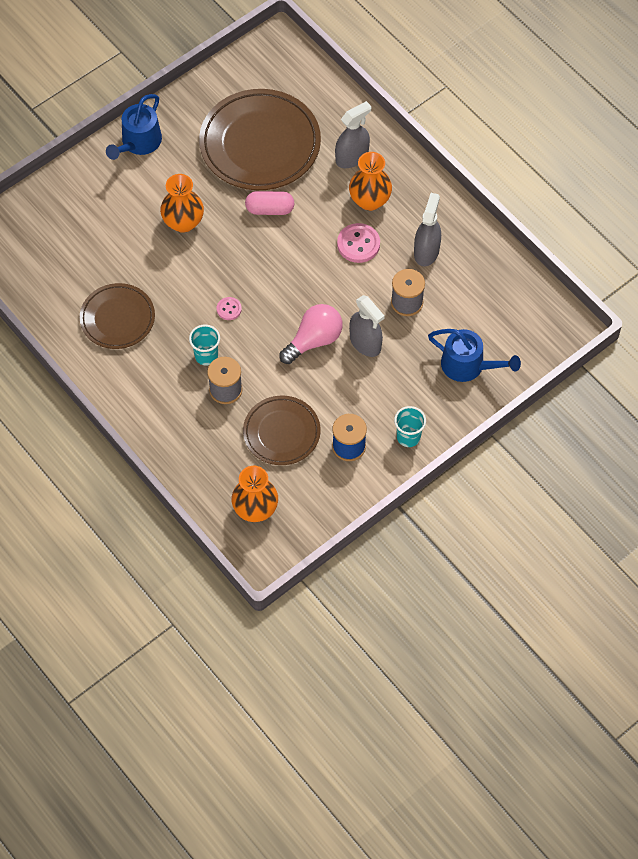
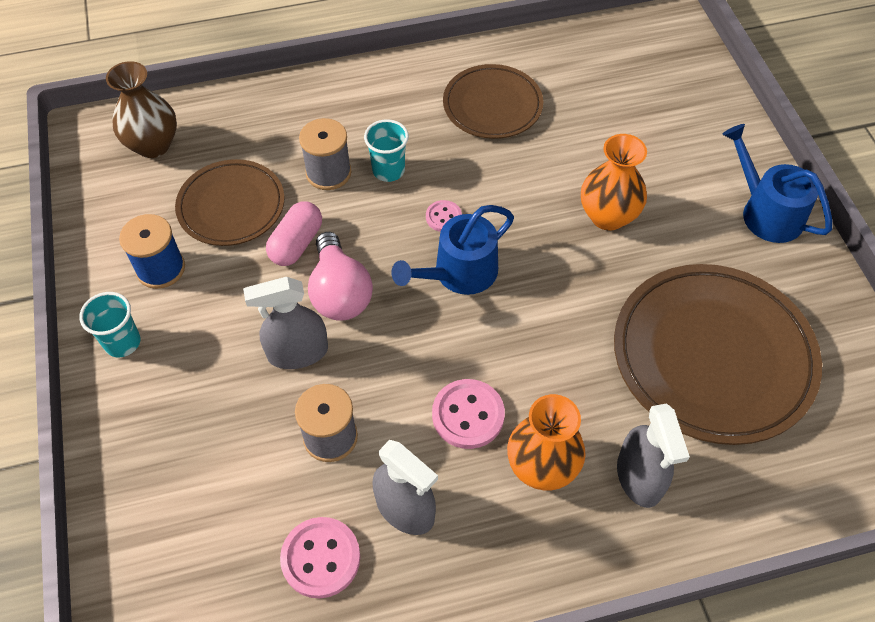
camera: 115 degrees right, 5 degrees down
orange vase [232,466,278,522] -> brown vase [106,61,177,158]
pink capsule [245,191,295,215] -> pink capsule moved to [266,202,322,266]
blue watering can [428,329,521,382] -> blue watering can moved to [391,205,514,295]
none -> pink button [280,517,360,598]

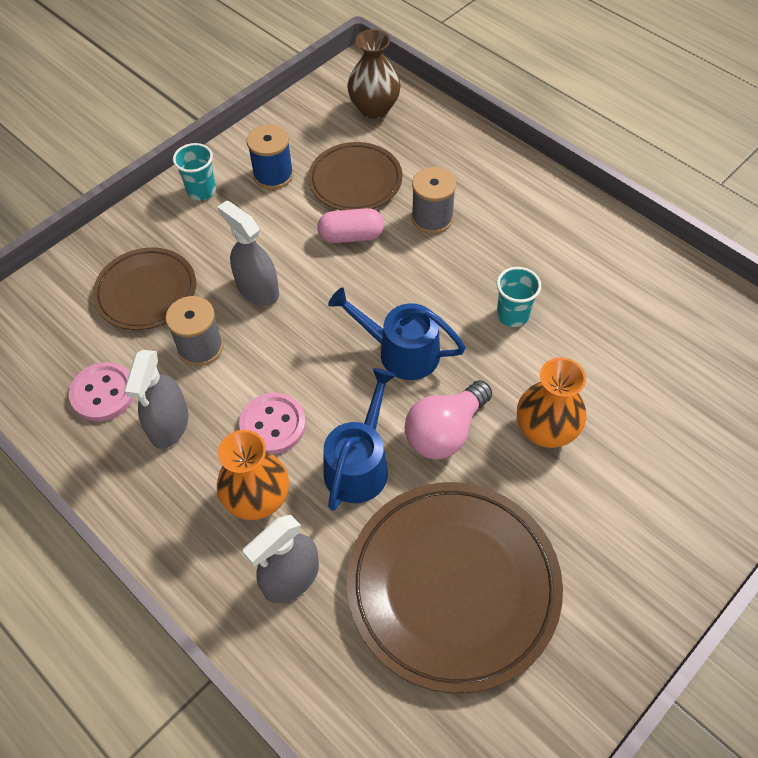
camera: 60 degrees right, 0 degrees up
pink light bulb [308,232,373,321] -> pink light bulb moved to [404,380,492,459]
turquoise cup [364,119,409,182] -> turquoise cup moved to [497,267,541,327]
pink button [426,200,462,232] -> none
brown plate [443,64,543,139] -> brown plate moved to [93,247,196,330]
blue watering can [722,124,832,243] -> blue watering can moved to [323,368,396,511]

